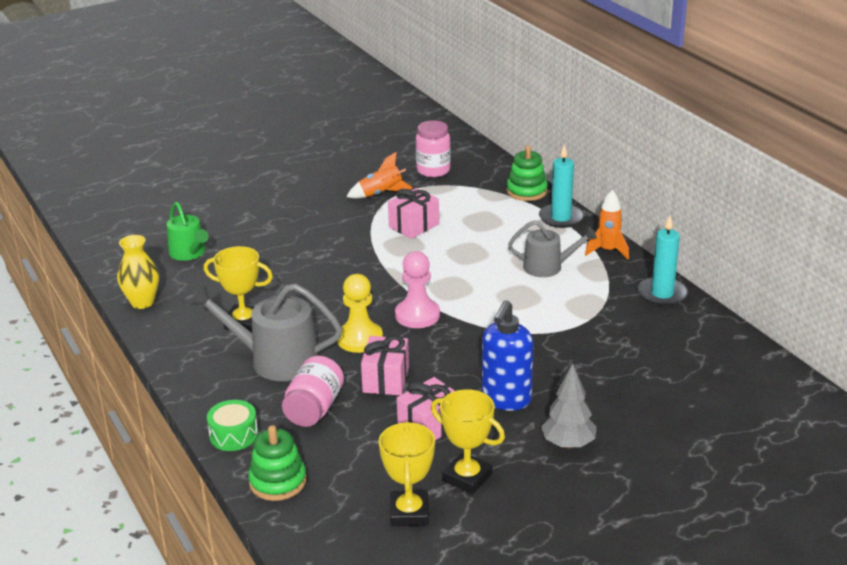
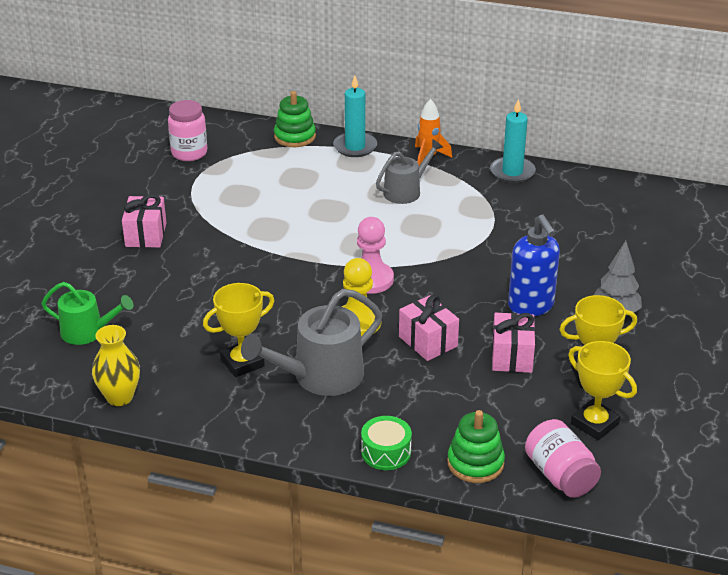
camera: 45 degrees left, 5 degrees up
pink jar [282,356,344,427] -> pink jar moved to [525,419,601,498]
orange rocket [346,152,413,199] -> none
pink gift [388,188,439,239] -> pink gift moved to [122,194,166,248]

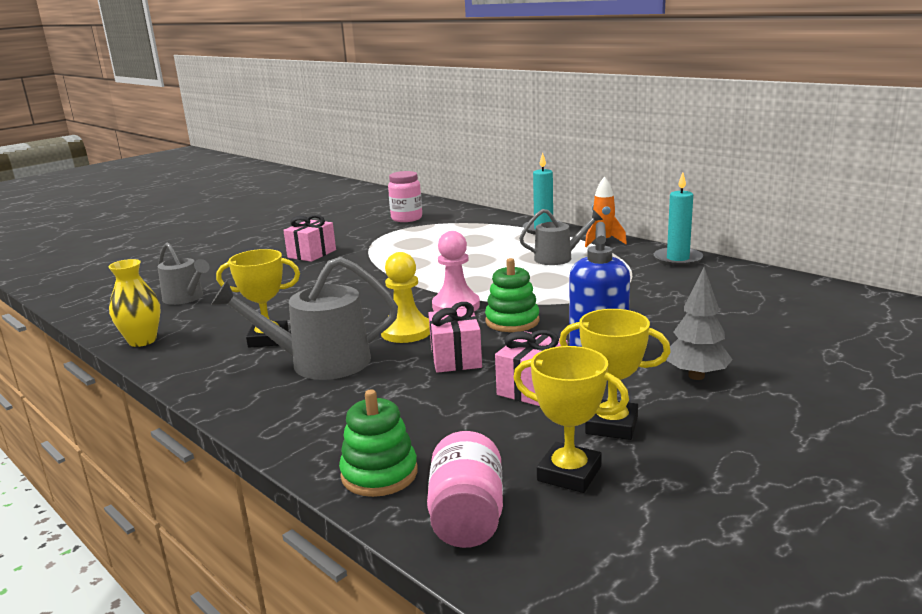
camera: 30 degrees right, 15 degrees down
green watering can [41,282,133,345] -> grey watering can [158,242,210,305]
green stacking toy [274,91,316,147] -> green stacking toy moved to [485,258,539,332]
green drum [361,416,412,470] -> none
yellow trophy [568,341,637,440] -> yellow trophy turned 45 degrees counterclockwise [514,346,629,493]

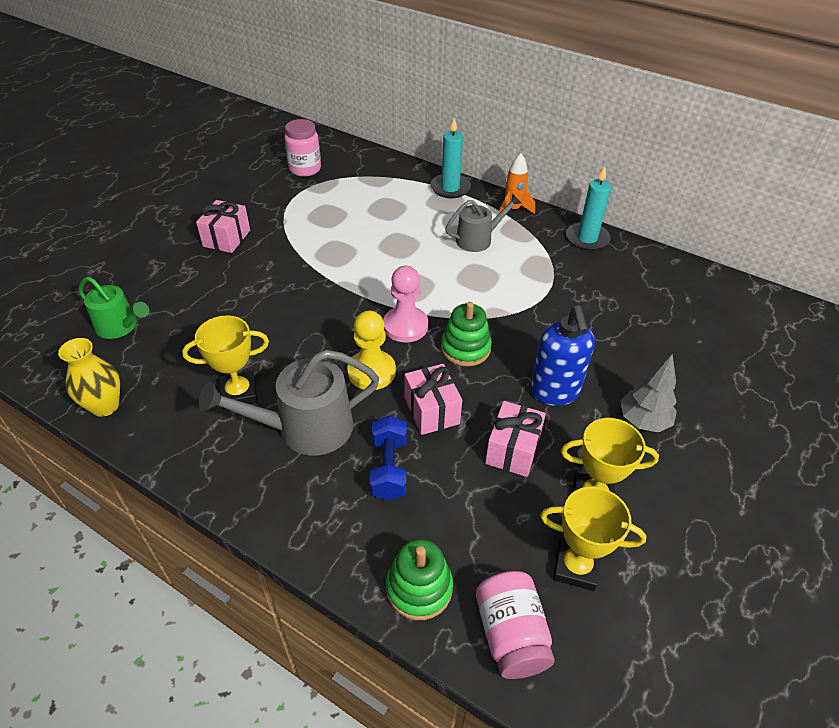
camera: 15 degrees left, 25 degrees up
grey watering can [158,242,210,305] -> green watering can [79,277,149,339]
none -> blue dumbbell [369,415,407,500]

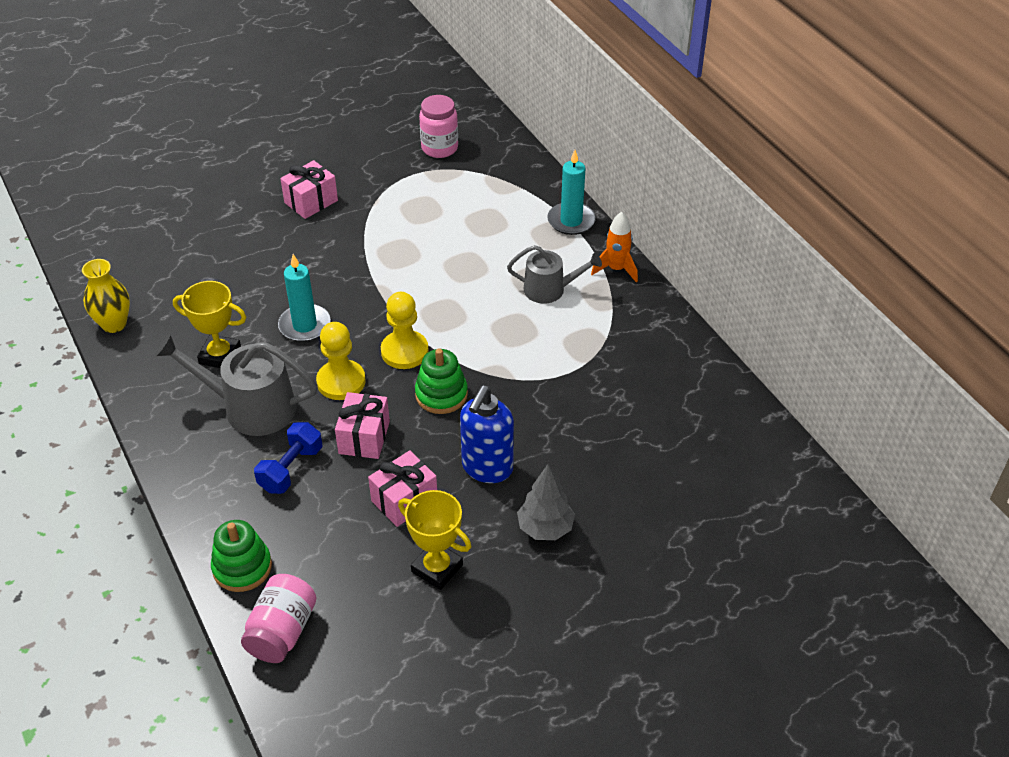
camera: 30 degrees right, 0 degrees up
green watering can [79,277,149,339] -> none
pink pawn [383,266,428,342] -> yellow pawn [381,292,429,369]
yellow trophy [540,486,646,591] -> none
turquoise candle [566,167,611,251] -> turquoise candle moved to [278,254,331,342]

